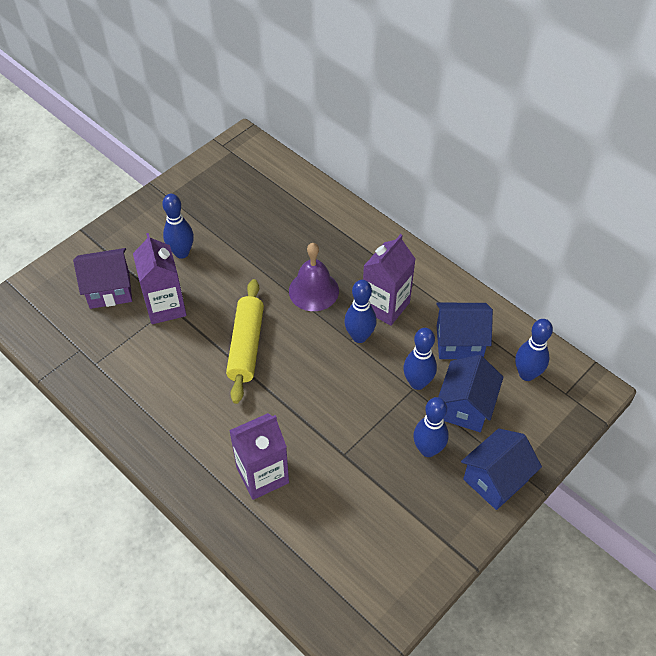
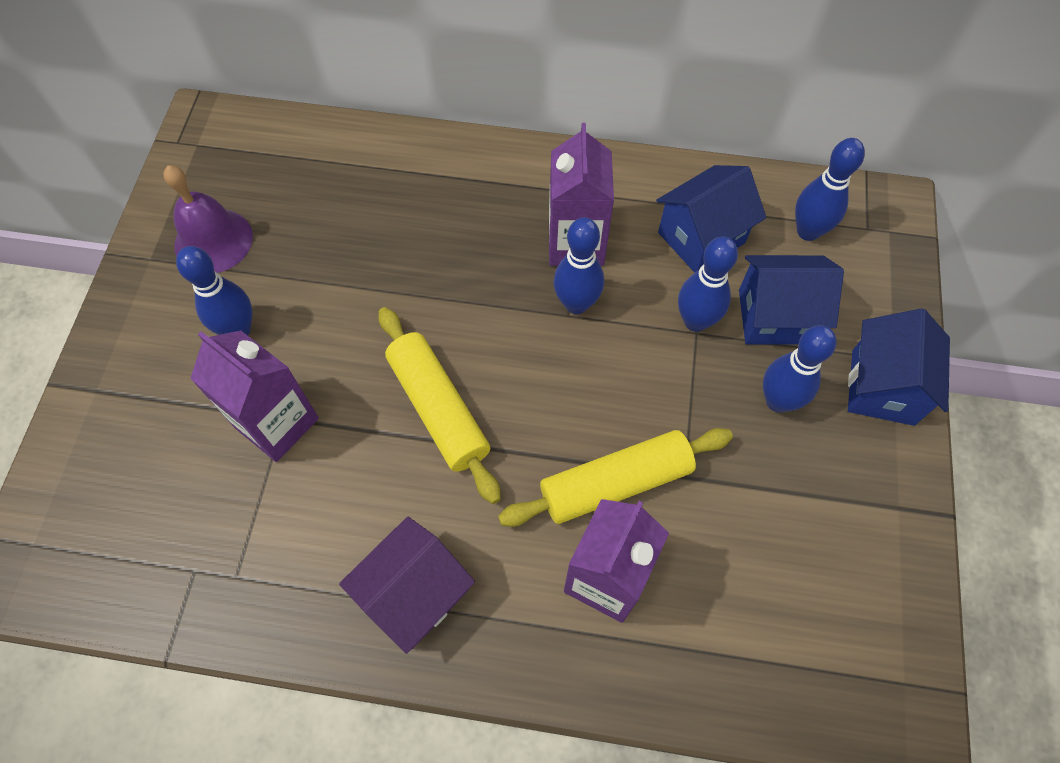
camera: 35 degrees left, 10 degrees up
purple house [73,248,132,309] -> purple house moved to [339,517,475,654]
purple bell [289,243,339,311] -> purple bell moved to [163,165,253,273]
blue house [438,355,504,432] -> blue house turned 75 degrees counterclockwise [739,255,844,345]
none -> yellow rolling pin [498,428,733,527]

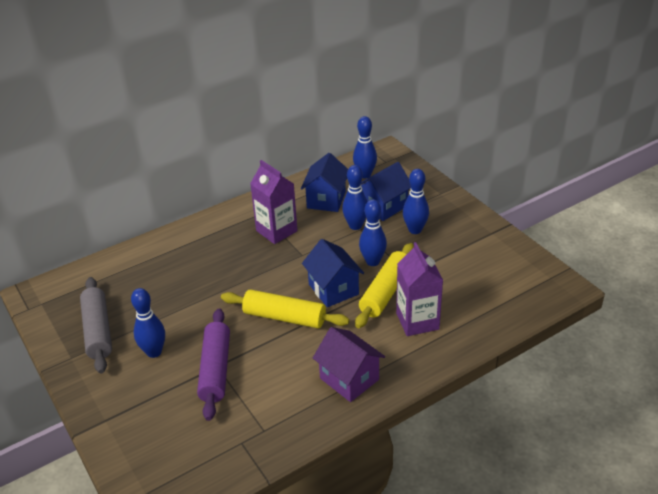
camera: 40 degrees left, 25 degrees down
purple bell [163,165,253,273] -> grey rolling pin [80,277,112,373]
purple carton [190,330,319,462] -> purple rolling pin [197,309,230,421]
purple house [339,517,475,654] -> purple house turned 45 degrees counterclockwise [313,327,385,402]
blue bowling pin [553,217,604,314] -> blue bowling pin moved to [359,199,387,266]
blue house [848,309,950,426] -> blue house moved to [302,239,364,307]

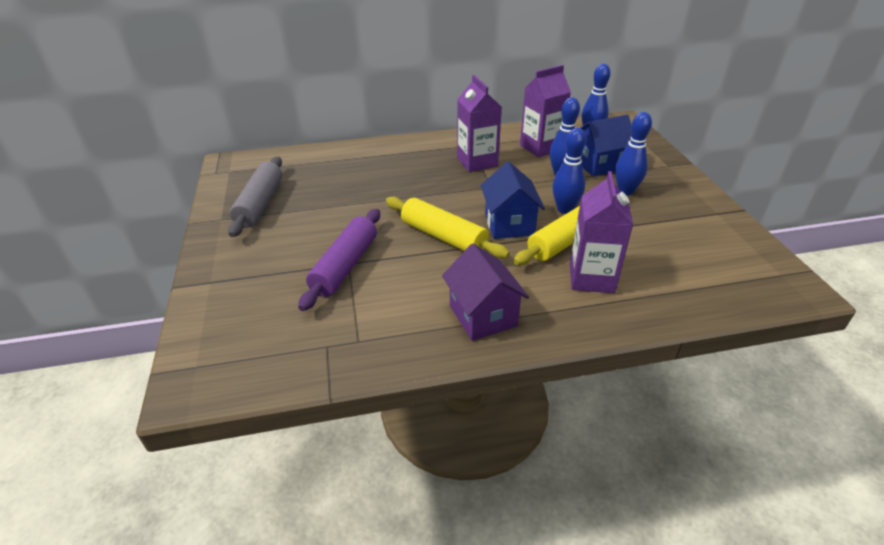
camera: 20 degrees right, 0 degrees up
blue bowling pin [131,288,165,358] -> none
blue house [301,153,348,212] -> purple carton [520,65,571,158]

